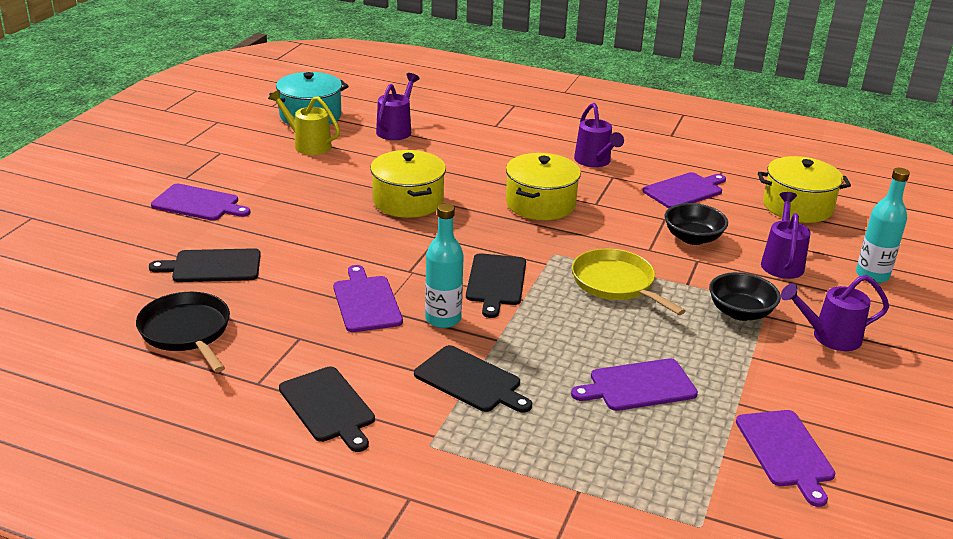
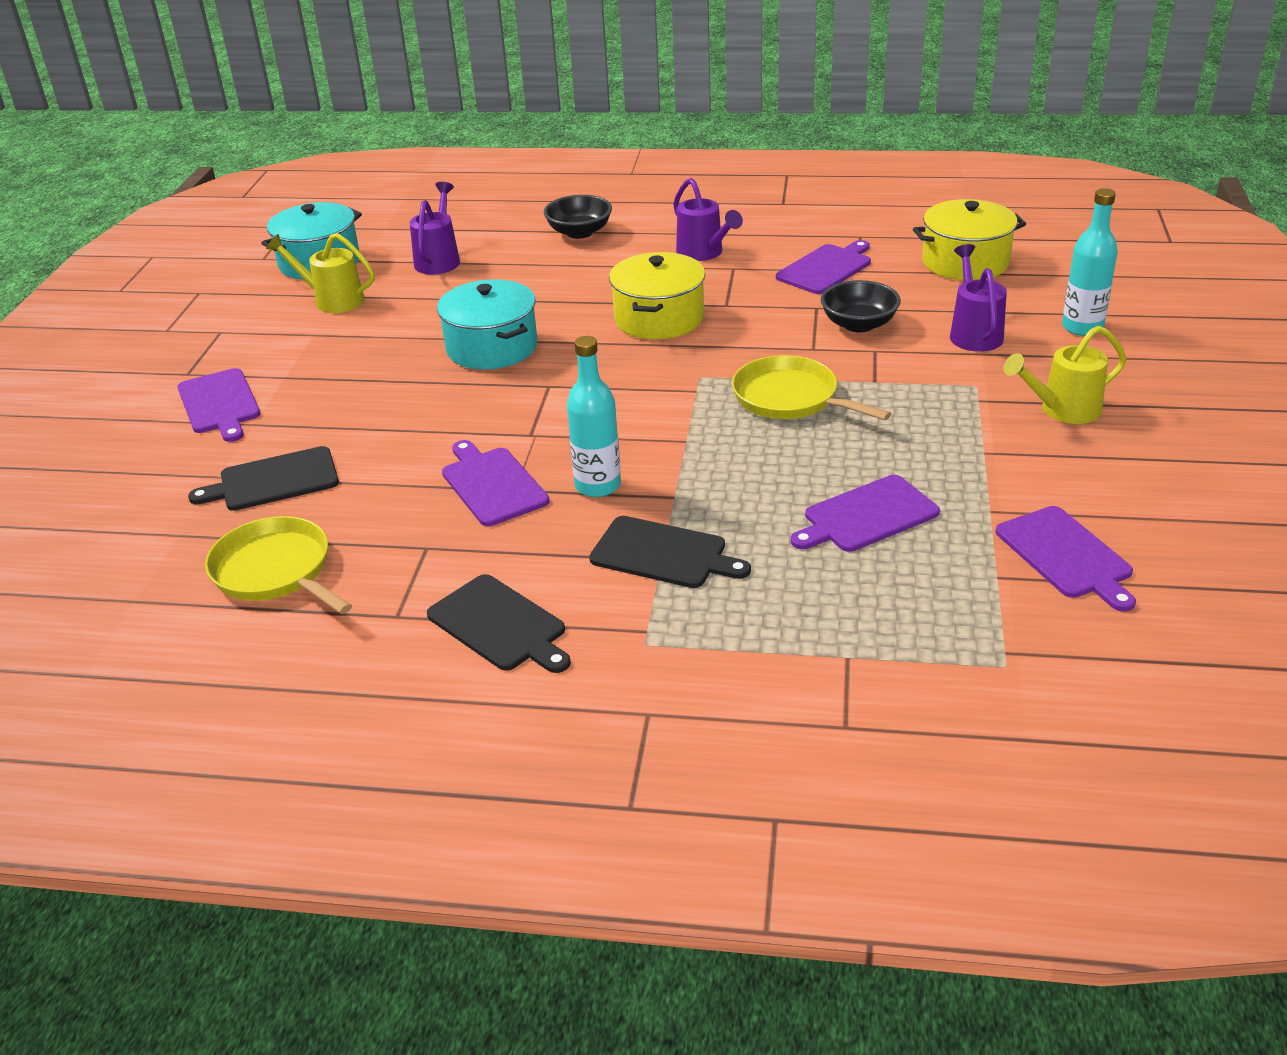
camera: 10 degrees left, 5 degrees up
black pan [136,292,230,373] -> yellow pan [205,516,352,614]
purple cutting board [151,184,251,221] -> purple cutting board turned 60 degrees clockwise [177,368,260,442]
yellow pot [370,150,446,218] -> turquoise pot [437,279,538,370]
black cutting board [466,253,526,318] -> none
black bowl [709,272,781,321] -> black bowl moved to [544,195,612,239]
purple watering can [781,275,889,351] -> yellow watering can [1003,326,1126,424]

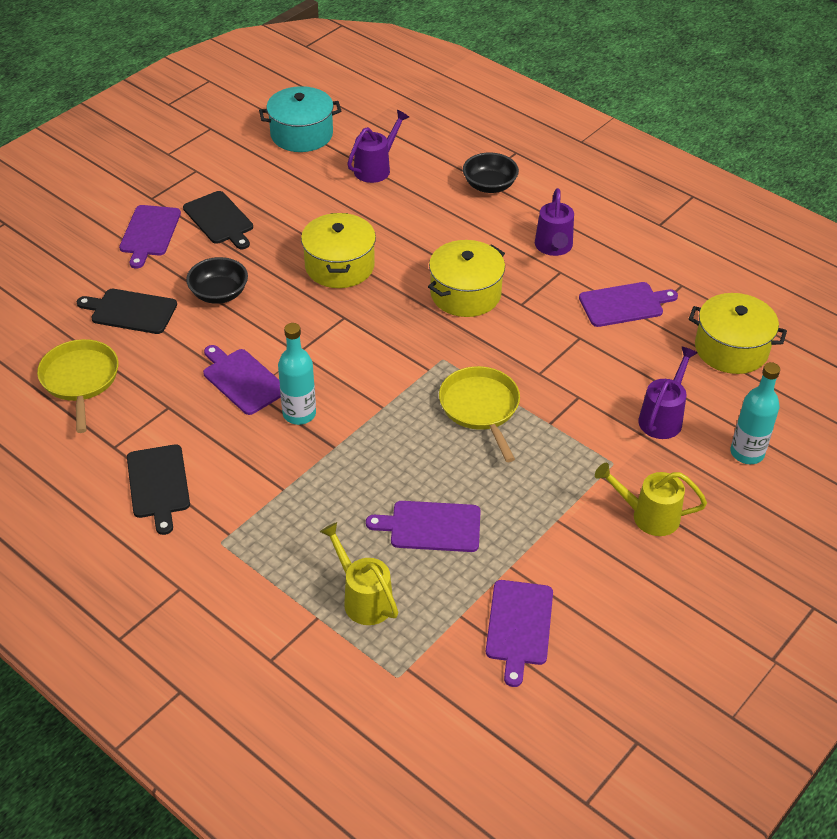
camera: 30 degrees right, 10 degrees up
yellow watering can [266,233,375,313] -> yellow watering can moved to [320,522,398,625]
turquoise pot [437,279,538,370] -> yellow pot [301,213,376,288]
purple cutting board [442,440,549,526] -> purple cutting board turned 45 degrees counterclockwise [203,345,281,415]
black cutting board [589,516,751,588] -> black cutting board moved to [183,191,253,249]
black bowl [821,280,901,333] -> black bowl moved to [186,257,248,304]

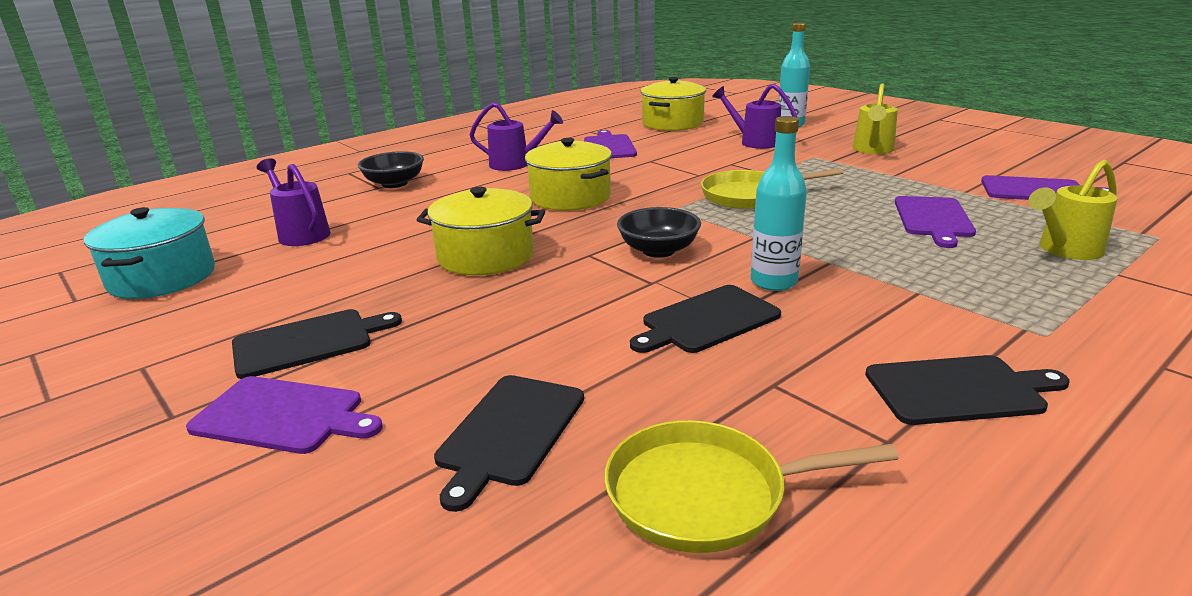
camera: 80 degrees left, 20 degrees down
black bowl [186,257,248,304] -> black bowl moved to [617,207,701,258]
purple cutting board [203,345,281,415] -> black cutting board [630,285,781,353]

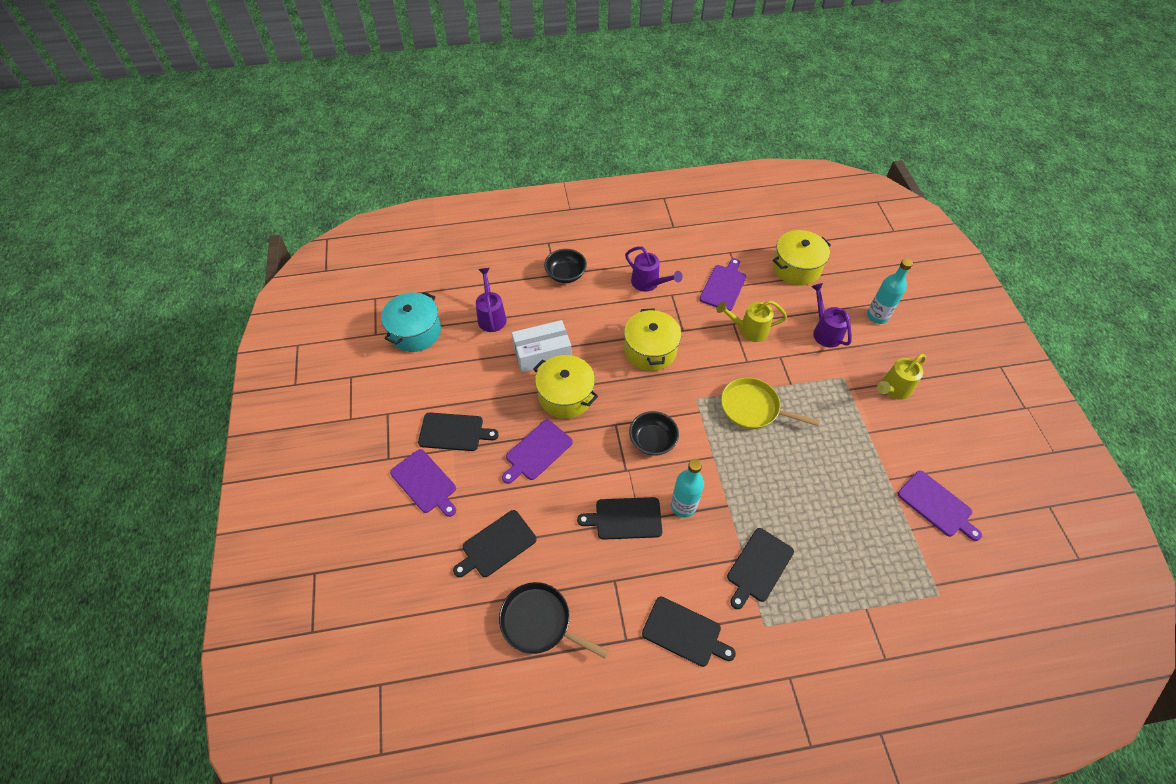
camera: 30 degrees right, 30 degrees up
yellow pan [604,420,899,553] -> black pan [499,582,609,658]
purple cutting board [895,196,976,248] -> purple cutting board moved to [502,420,573,484]
yellow watering can [1028,160,1118,260] -> yellow watering can moved to [717,301,787,342]
none -> white box [512,320,572,372]
none -> black cutting board [727,528,794,609]

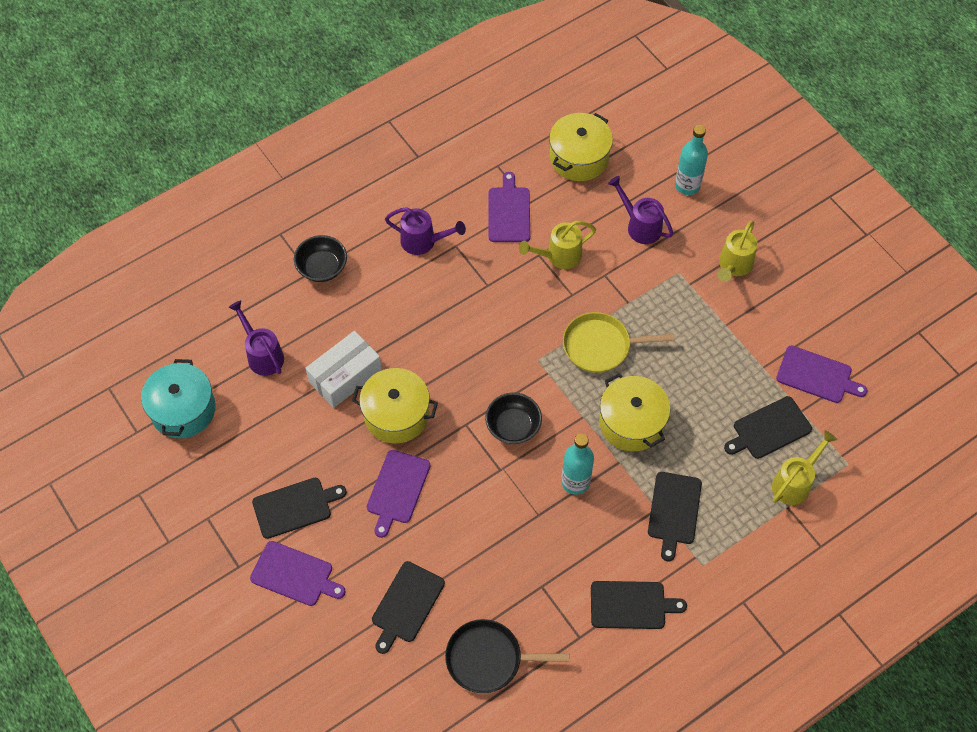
camera: 25 degrees left, 5 degrees up
black cutting board [577,497,662,540] -> black cutting board moved to [724,396,812,459]
yellow pot [624,308,681,371] -> yellow pot moved to [599,374,670,451]
none -> yellow watering can [772,430,837,505]

